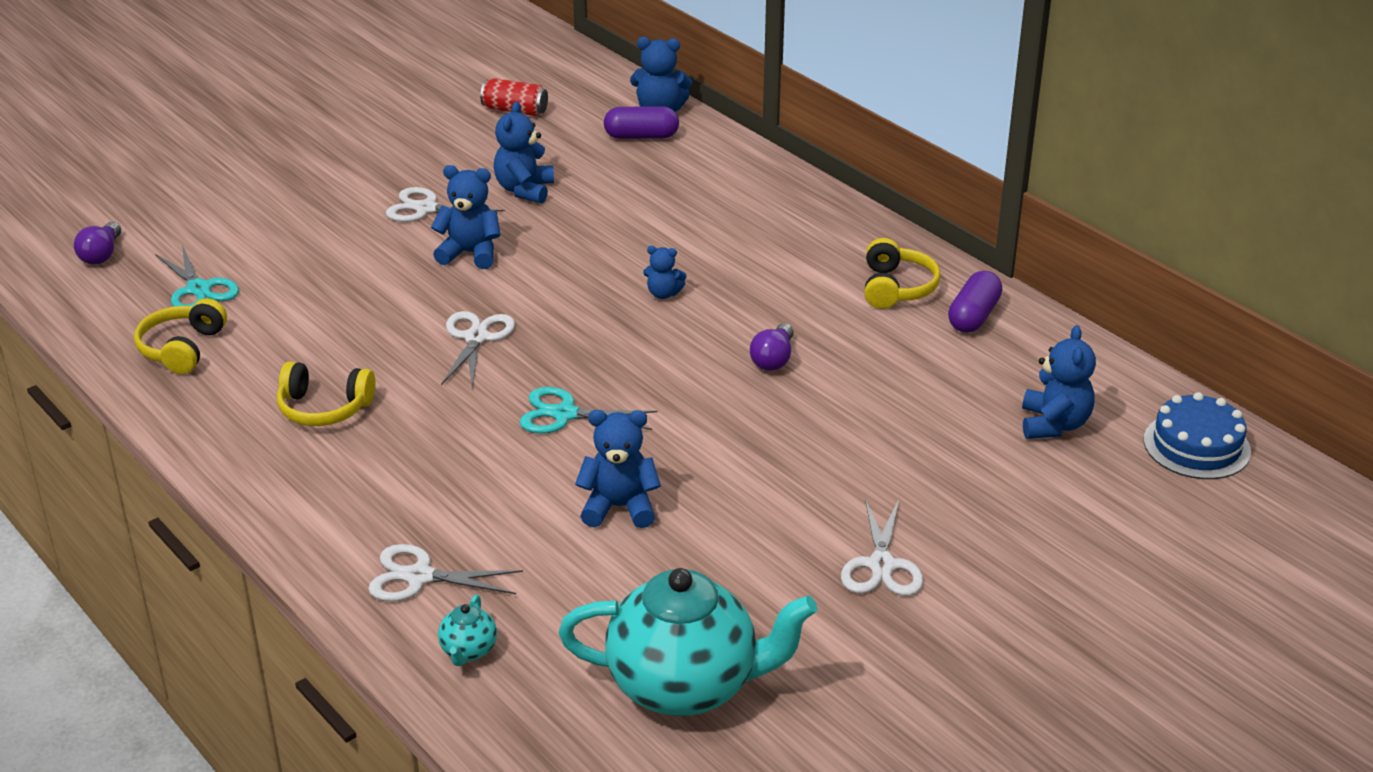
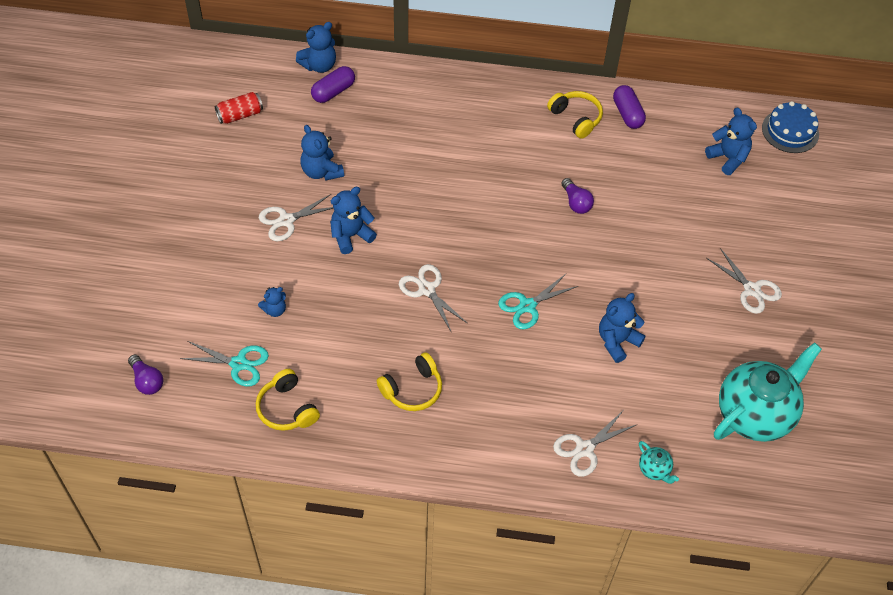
camera: 45 degrees left, 20 degrees up
blue teddy bear [643,246,687,299] -> blue teddy bear moved to [258,287,286,317]

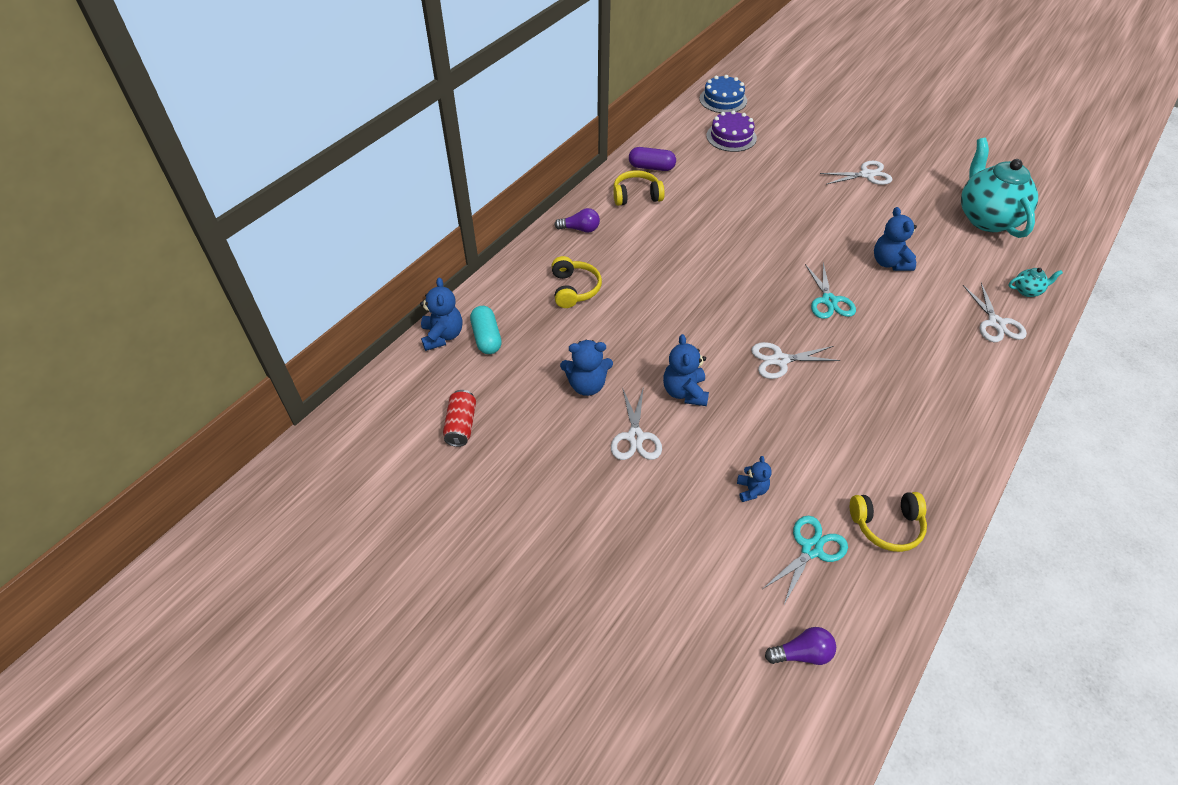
camera: 60 degrees left, 5 degrees down
purple capsule [311,66,355,103] -> turquoise capsule [470,306,502,354]
yellow headphones [377,352,442,411] -> yellow headphones moved to [552,256,602,308]
purple light bulb [561,178,594,214] -> purple light bulb moved to [554,208,600,233]
blue teddy bear [705,108,757,175] -> purple cake [706,110,757,152]

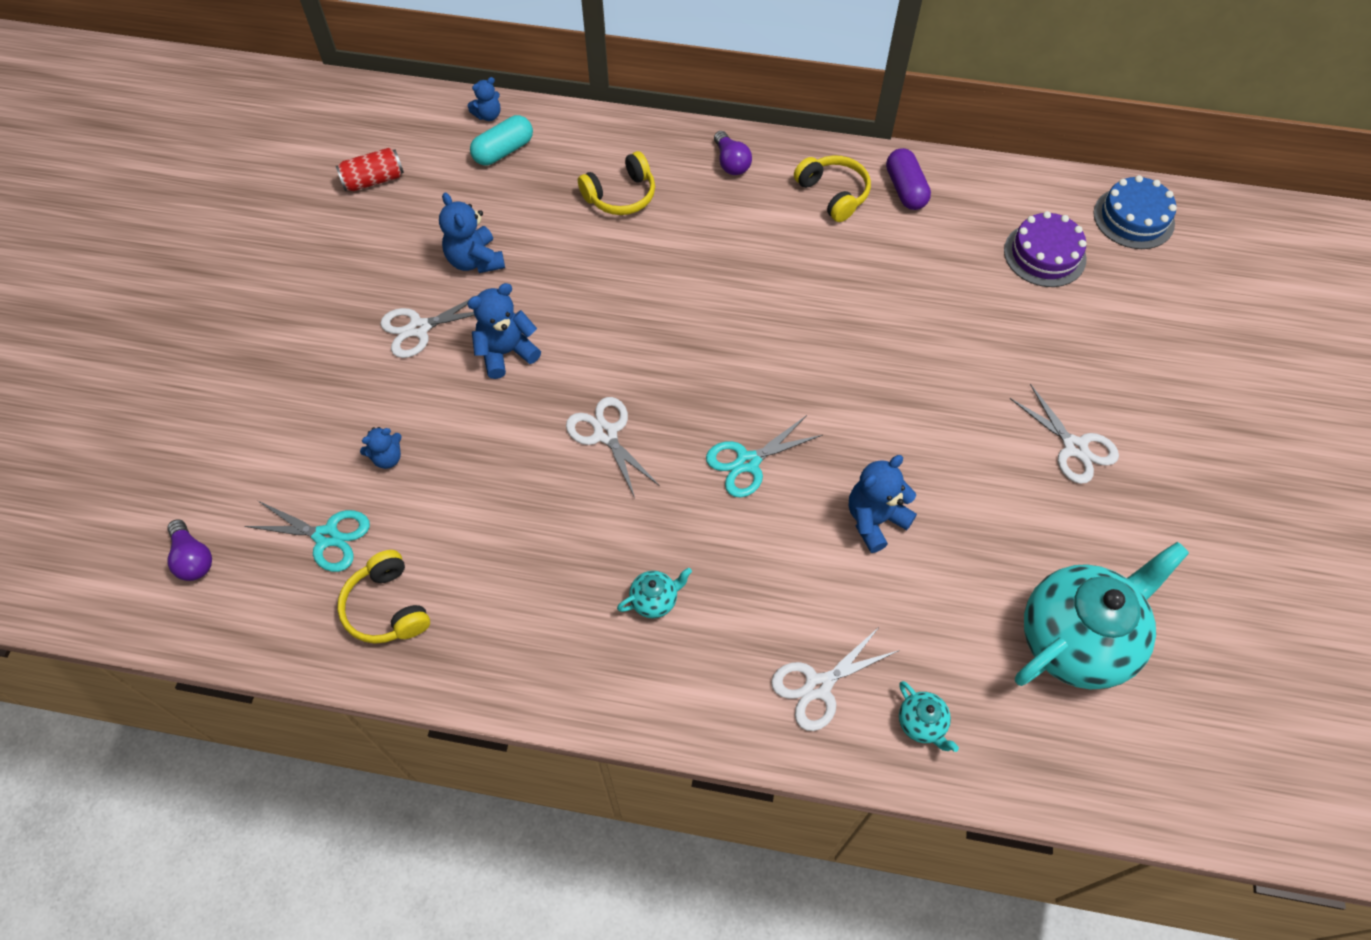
camera: 65 degrees right, 10 degrees up
blue teddy bear [420,277,462,351] -> blue teddy bear [468,77,500,121], size x0.60
none -> turquoise teapot [617,568,692,618]

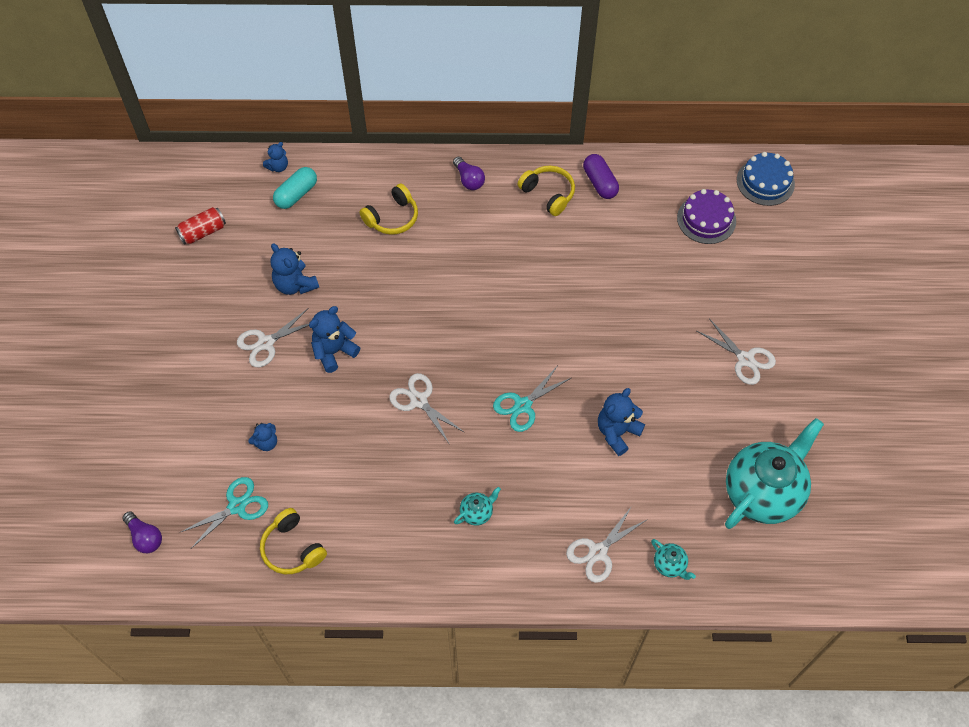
camera: 10 degrees left, 0 degrees up
turquoise scissors [244,500,370,572] -> turquoise scissors turned 45 degrees counterclockwise [179,477,268,549]

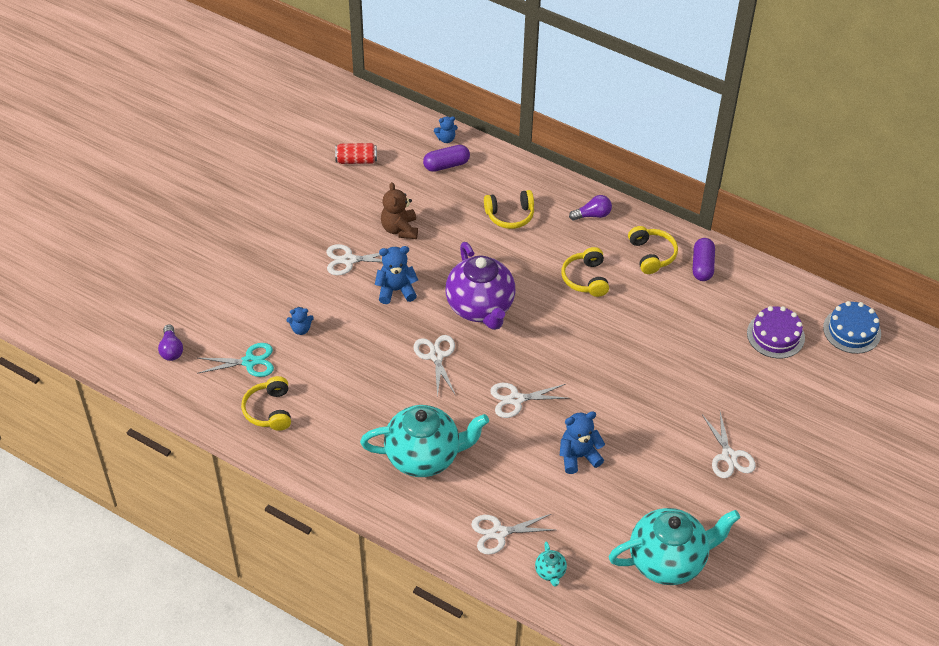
camera: 30 degrees right, 10 degrees down
blue teddy bear [270,243,319,295] -> brown teddy bear [381,182,418,239]
turquoise capsule [273,167,317,209] -> purple capsule [423,145,470,172]
purple light bulb [453,157,485,190] -> purple light bulb turned 105 degrees counterclockwise [569,195,612,221]
turquoise teapot [454,487,501,526] -> turquoise teapot [360,405,489,477], size x2.49
turquoise scissors [493,367,571,432] -> white scissors [490,383,570,418]
none -> purple teapot [445,242,515,330]
none -> yellow headphones [561,247,609,297]

